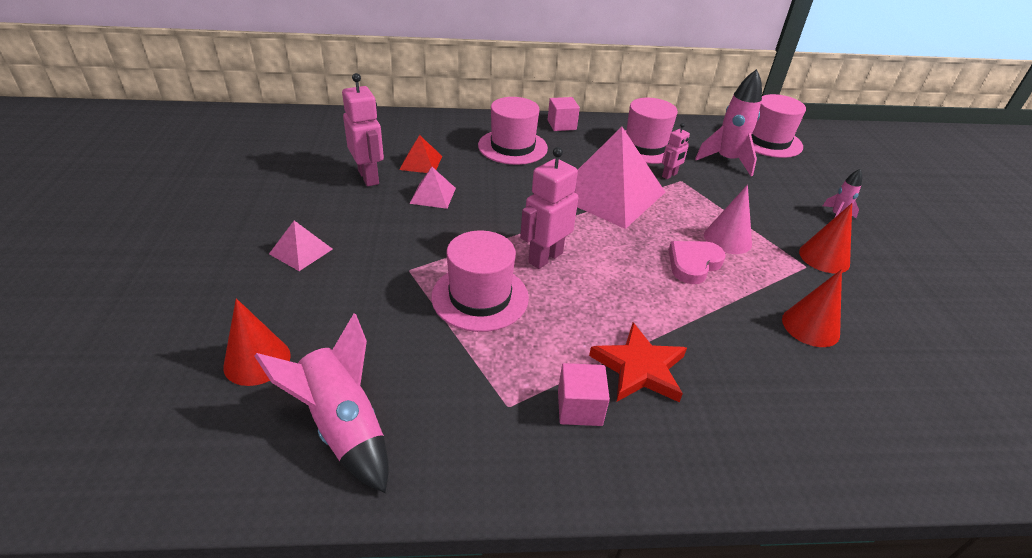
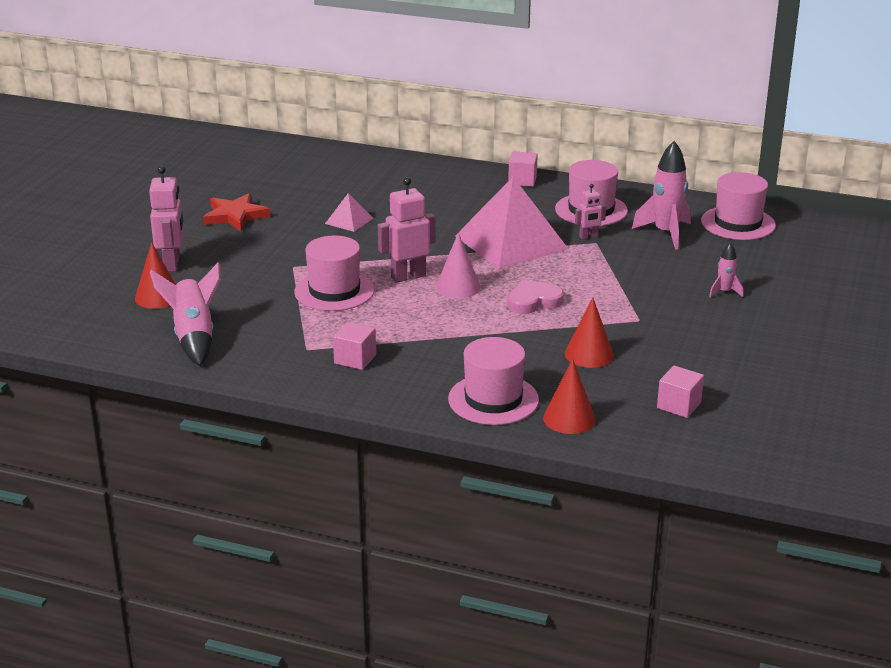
camera: 25 degrees right, 10 degrees down
pink pyramid [269,221,333,271] -> none
pink robot [342,73,384,186] -> pink robot moved to [149,166,184,272]
red pyramid [399,135,442,173] -> none
pink hat [478,97,548,165] -> pink hat moved to [448,337,539,425]
red star [589,323,687,402] -> red star moved to [203,193,270,231]
pink cone [704,185,752,254] -> pink cone moved to [436,233,481,298]
red cone [799,203,852,273] -> red cone moved to [543,359,596,434]
none -> pink cube [657,366,704,418]

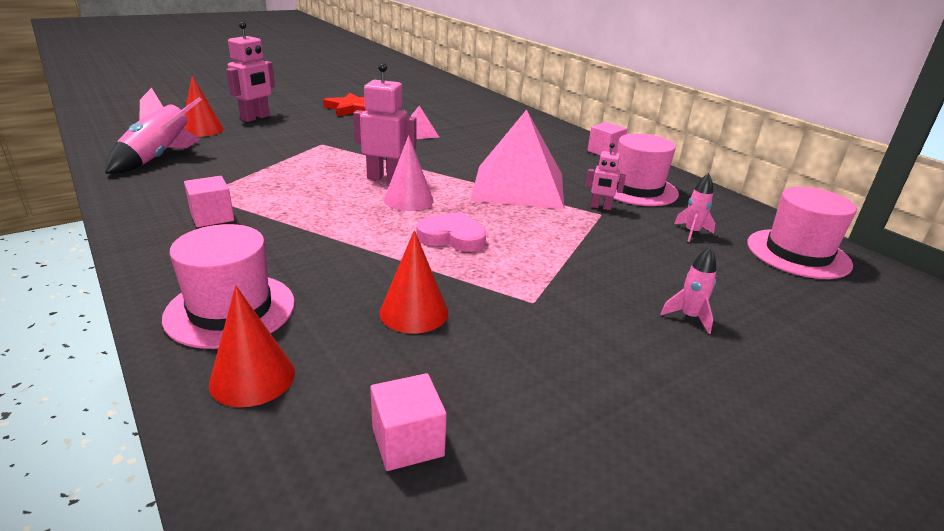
camera: 35 degrees right, 0 degrees up
pink hat [294,236,375,311] -> none
pink rocket [632,141,691,250] -> pink rocket [674,173,715,242], size x0.52

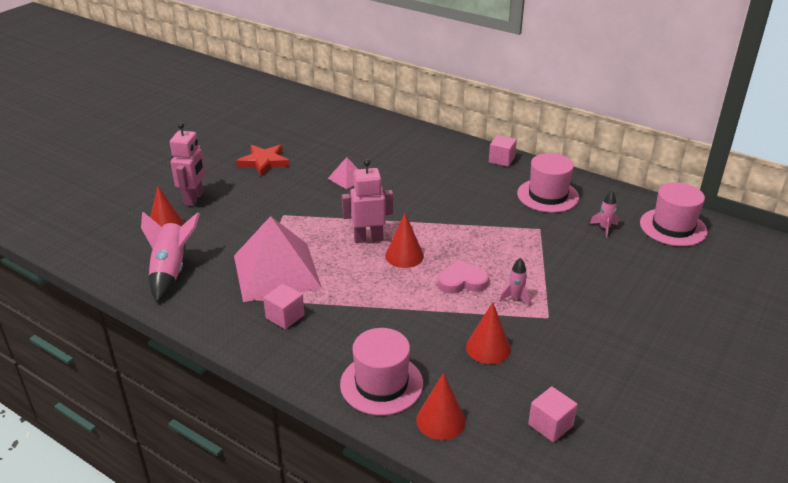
camera: 20 degrees left, 5 degrees up
pink cone [384,135,434,211] -> red cone [385,213,424,268]
pink pyramid [470,110,565,209] -> pink pyramid moved to [234,216,322,302]
pink robot [586,143,626,210] -> none
pink rocket [661,246,716,334] -> pink rocket moved to [499,258,531,307]

